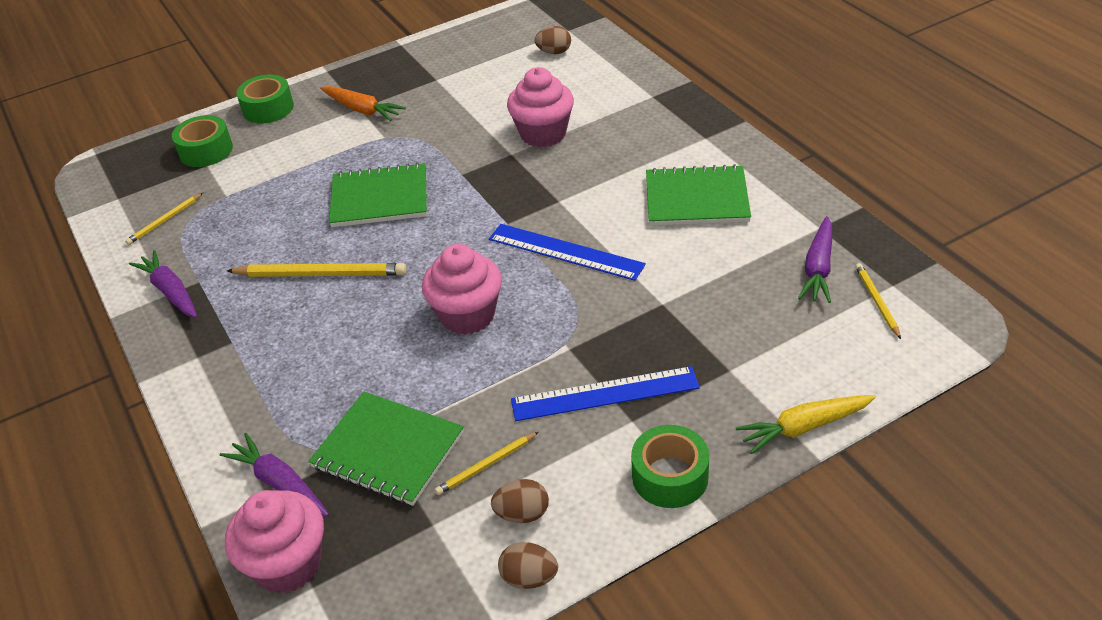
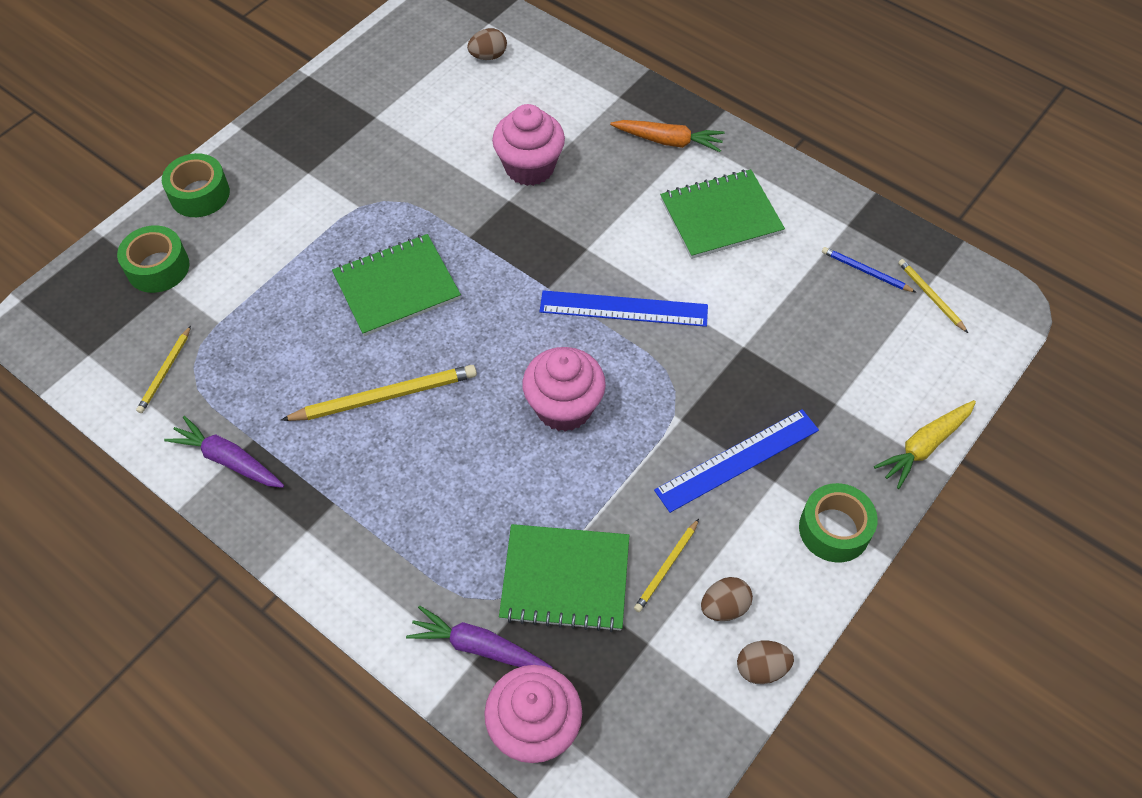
camera: 25 degrees left, 15 degrees up
orange carrot [320,86,406,121] -> orange carrot moved to [610,120,725,152]
purple carrot [798,216,832,303] -> blue pencil [822,247,917,293]

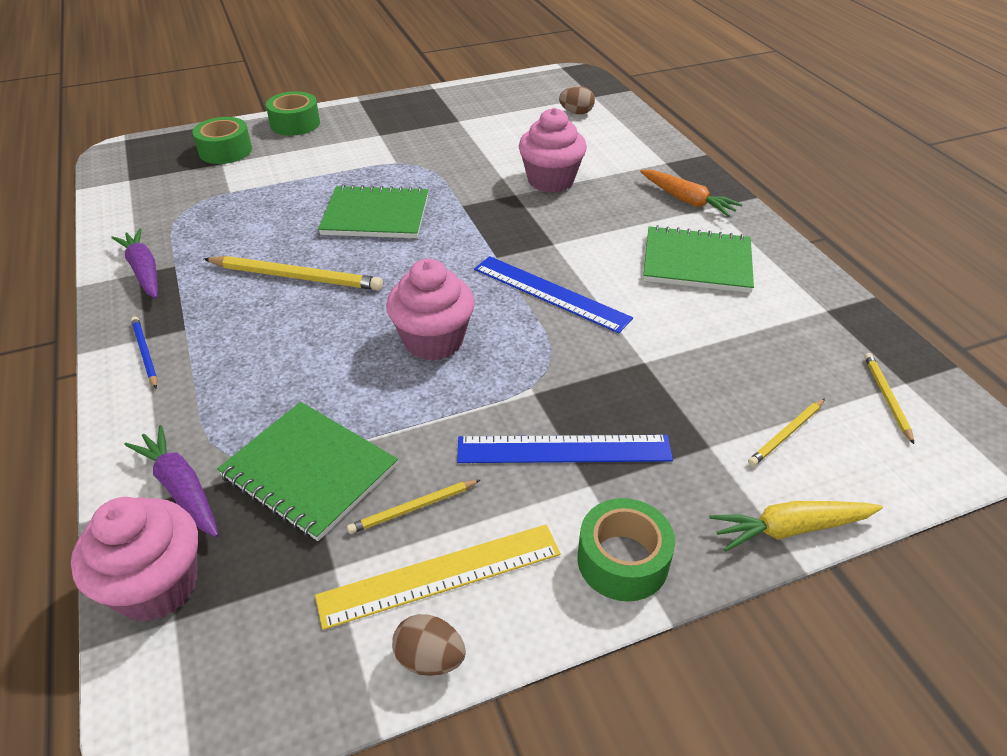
camera: 30 degrees right, 15 degrees down
yellow pencil [136,326,191,413] -> yellow pencil moved to [748,399,825,466]
brown egg [701,577,753,621] -> yellow ruler [315,524,561,630]
blue pencil [822,247,917,293] -> blue pencil moved to [131,316,157,388]

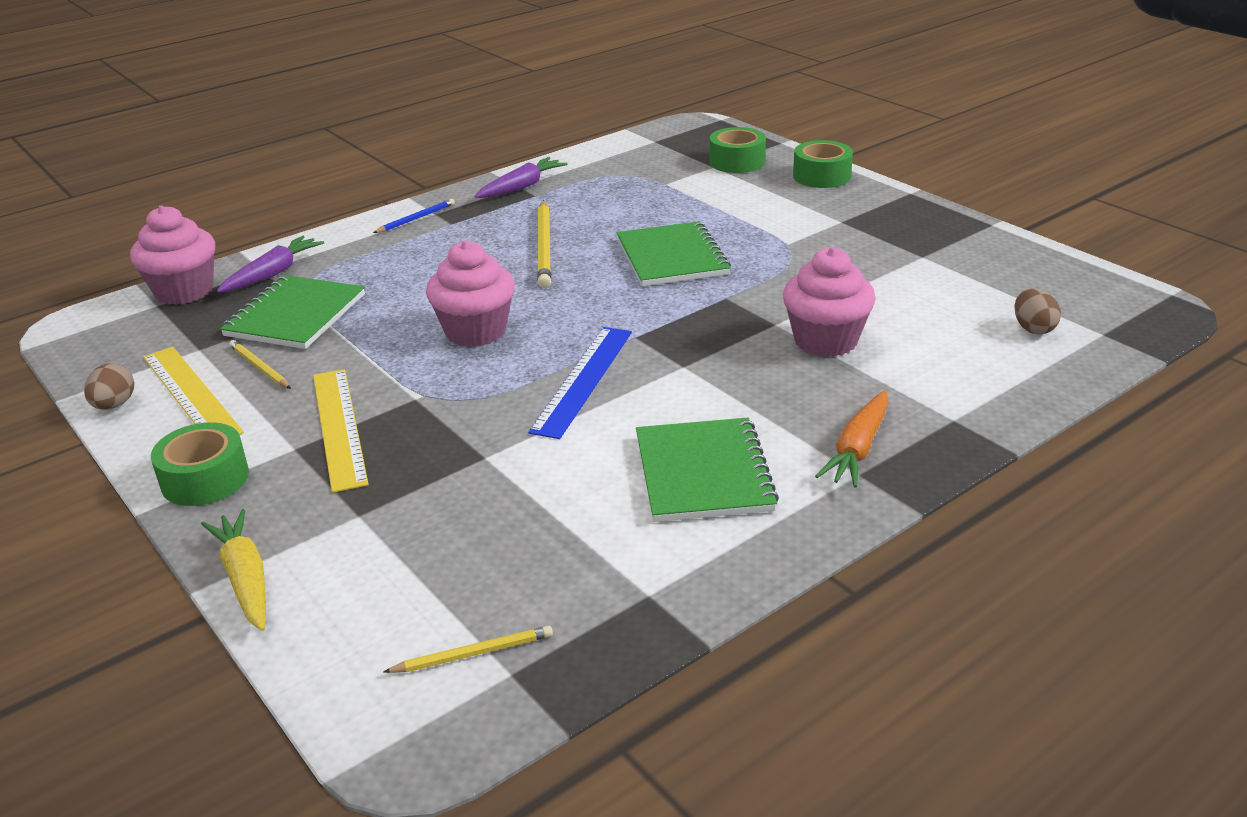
camera: 75 degrees right, 10 degrees down
blue ruler [457,435,673,463] -> yellow ruler [313,369,369,493]
yellow pencil [748,399,825,466] -> none

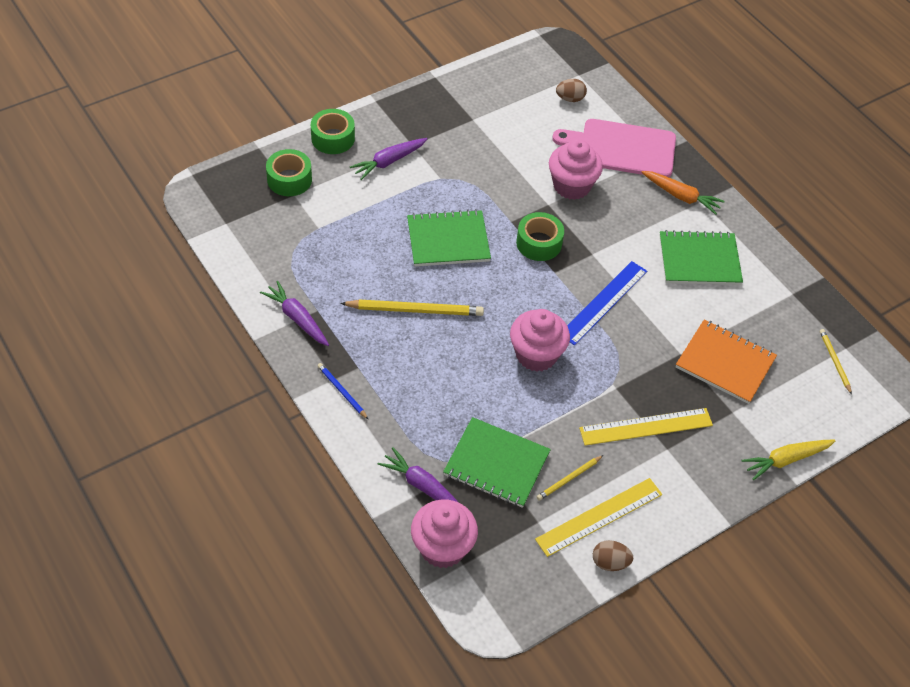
camera: 90 degrees left, 20 degrees up
green tape [151,422,249,506] -> green tape moved to [516,212,564,261]
blue ruler [528,327,632,439] -> blue ruler turned 75 degrees counterclockwise [567,261,647,345]
none -> purple carrot [350,138,427,180]
none -> pink cutting board [552,119,676,177]
none -> orange notebook [676,319,777,404]

